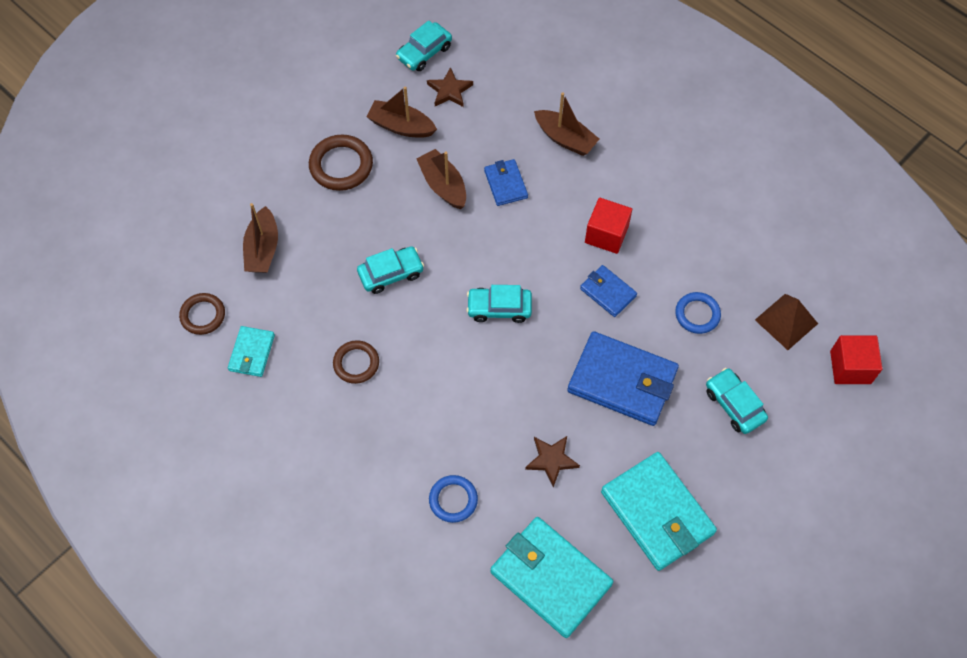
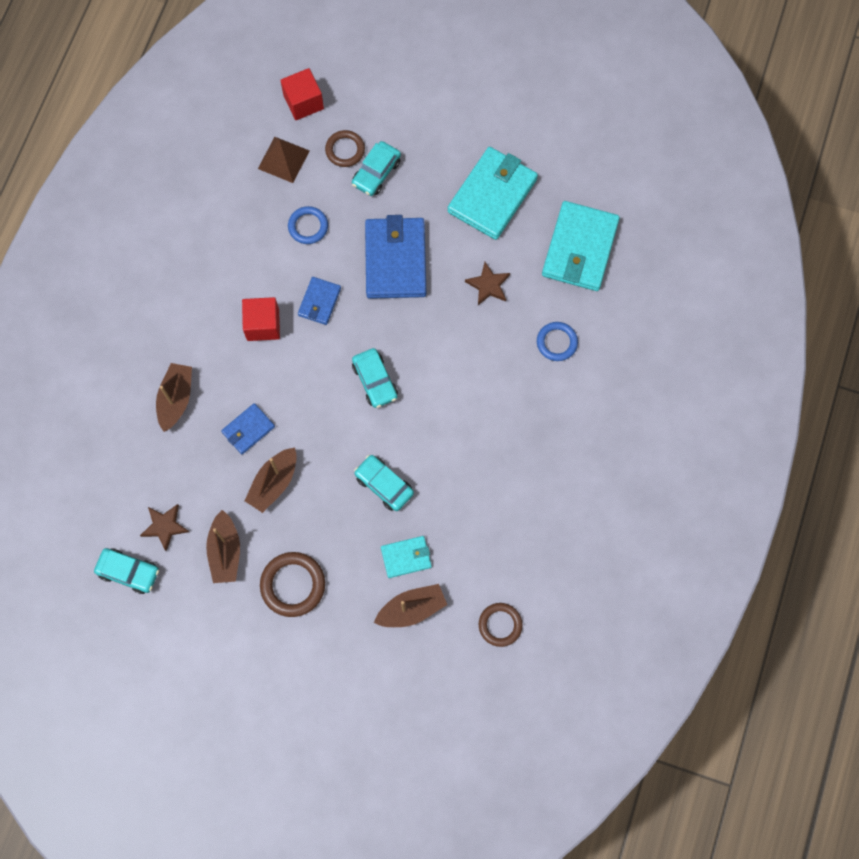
camera: 115 degrees left, 10 degrees up
turquoise wallet [228,326,275,377] -> turquoise wallet moved to [381,536,432,578]
brown ring [333,340,379,384] -> brown ring moved to [325,130,365,167]

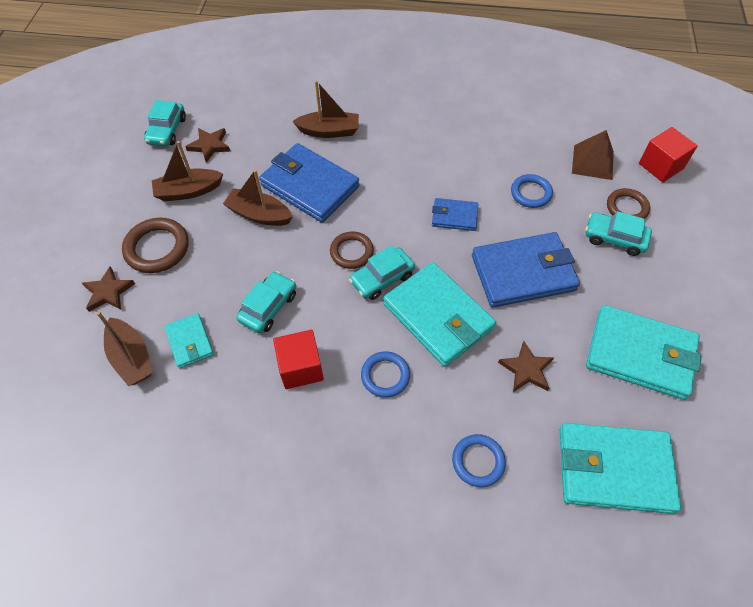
camera: 80 degrees right, 15 degrees down
blue wallet [221,403,275,454] -> blue wallet [259,143,359,223], size x1.92
red cube [242,297,280,341] -> red cube moved to [273,330,324,389]
brown ring [479,603,523,647] -> brown ring moved to [330,231,374,269]
none -> brown star [82,267,135,312]
none -> blue ring [361,351,410,398]
none -> turquoise wallet [383,262,496,367]

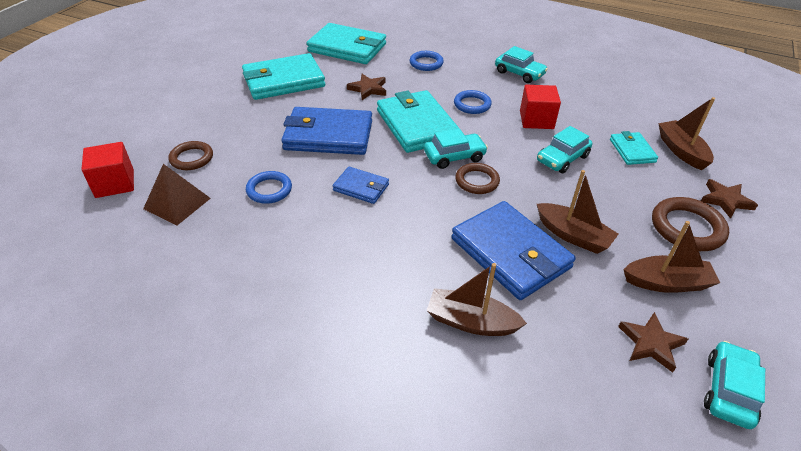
camera: 165 degrees left, 15 degrees down
turquoise car [585,211,652,256] -> turquoise car moved to [495,46,548,83]
turquoise wallet [586,305,702,400] -> turquoise wallet turned 60 degrees counterclockwise [242,53,325,100]

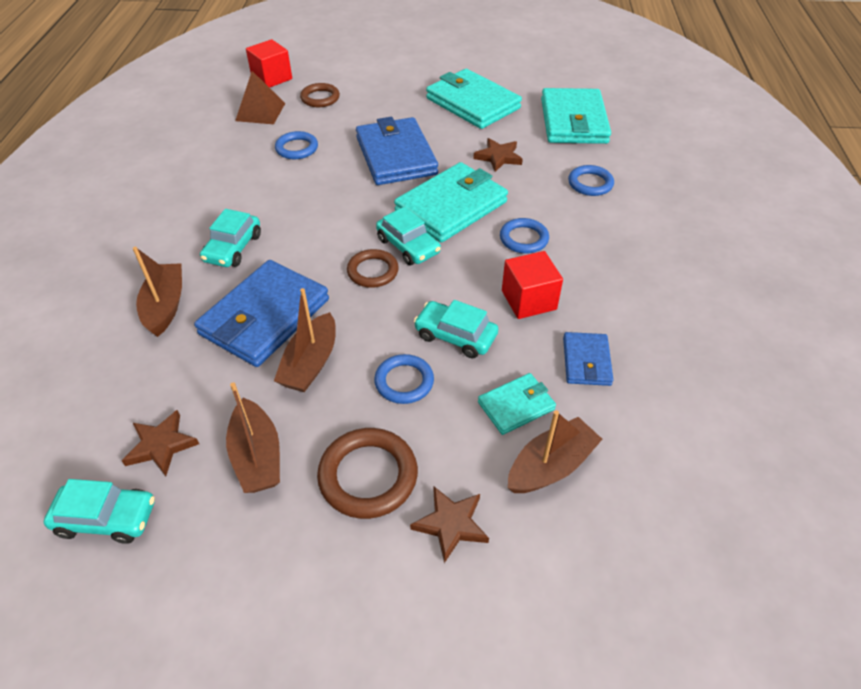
camera: 70 degrees right, 5 degrees up
blue wallet [333,167,389,204] -> blue wallet moved to [563,332,614,386]
turquoise car [495,46,548,83] -> turquoise car moved to [200,209,261,267]
none -> blue ring [374,354,434,404]

